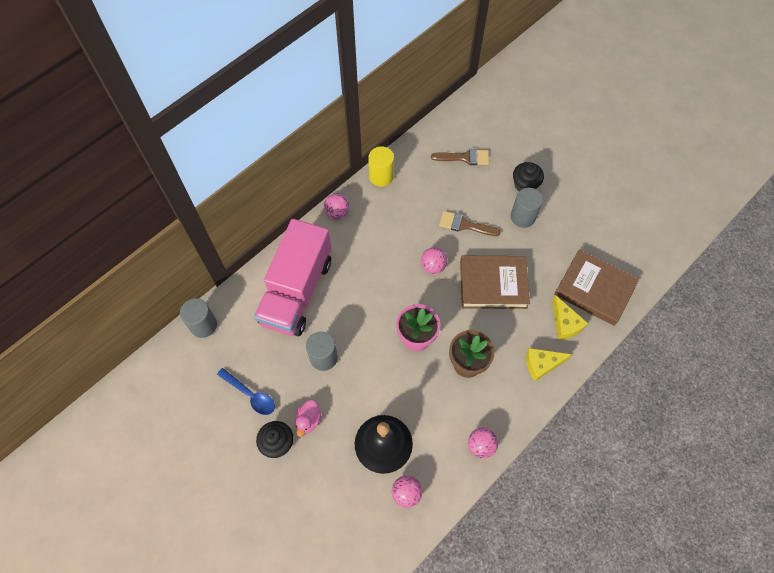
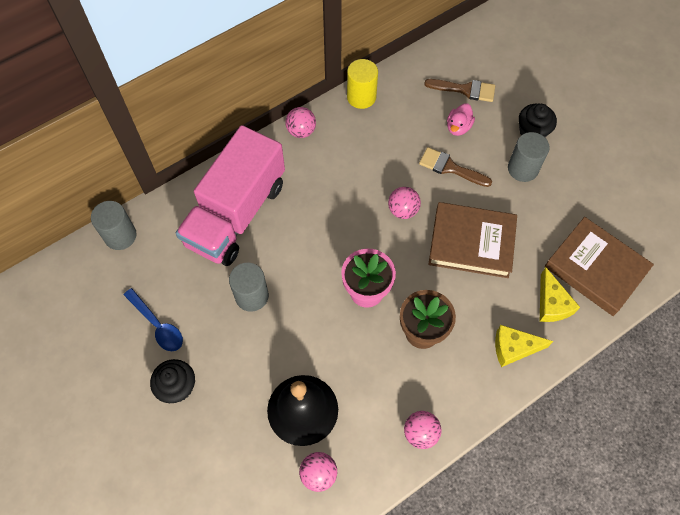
camera: 10 degrees right, 0 degrees up
pink duck [295,400,322,437] -> pink duck moved to [447,103,475,136]

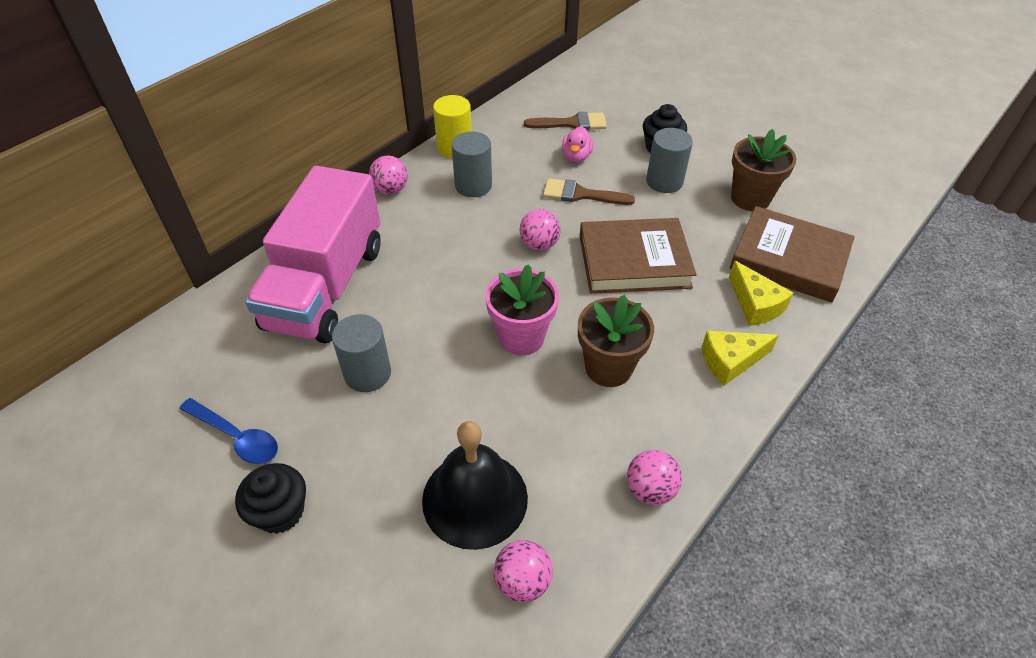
camera: 15 degrees left, 15 degrees down
grey cylinder [91,201,136,250] -> grey cylinder moved to [452,131,492,197]
none -> brown flower pot [731,129,796,211]

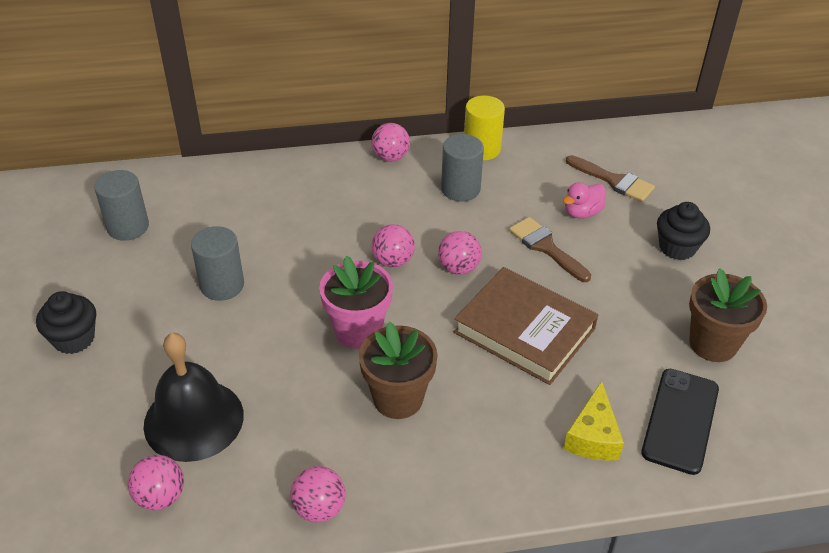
camera: 40 degrees right, 5 degrees down
blue spoon [179,398,278,464] -> none
pink truck [245,166,381,343] -> none
grey cylinder [646,128,693,193] -> grey cylinder moved to [94,170,149,241]
yellow cheese [702,331,779,386] -> none
brown book [730,206,855,302] -> black phone [641,369,719,475]
none -> pink ball [372,224,415,268]

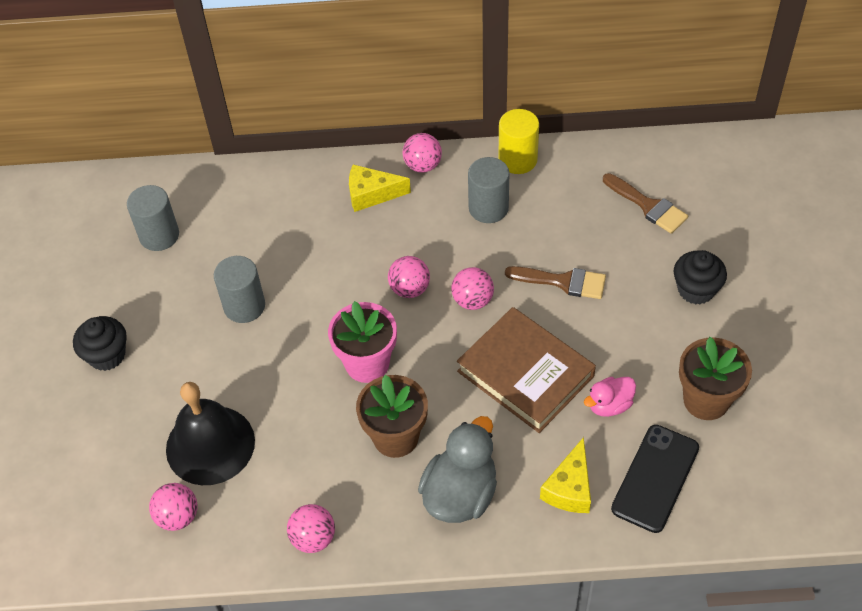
camera: 10 degrees right, 10 degrees up
brown brush [509,217,591,282] -> brown brush turned 135 degrees clockwise [505,266,606,299]
pink duck [563,182,606,218] -> pink duck moved to [584,377,636,417]
none -> yellow cheese [349,165,411,212]
none -> grey duck [418,416,497,523]

